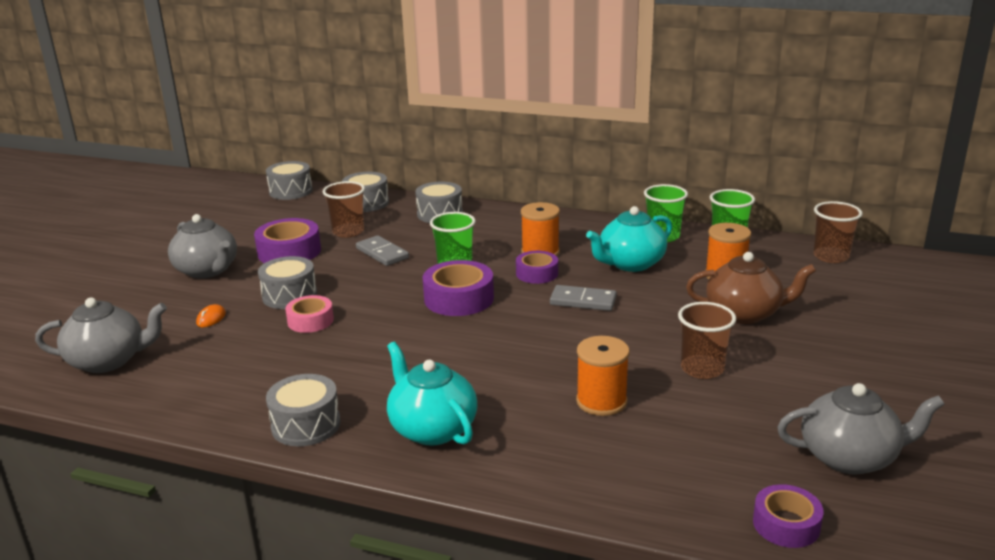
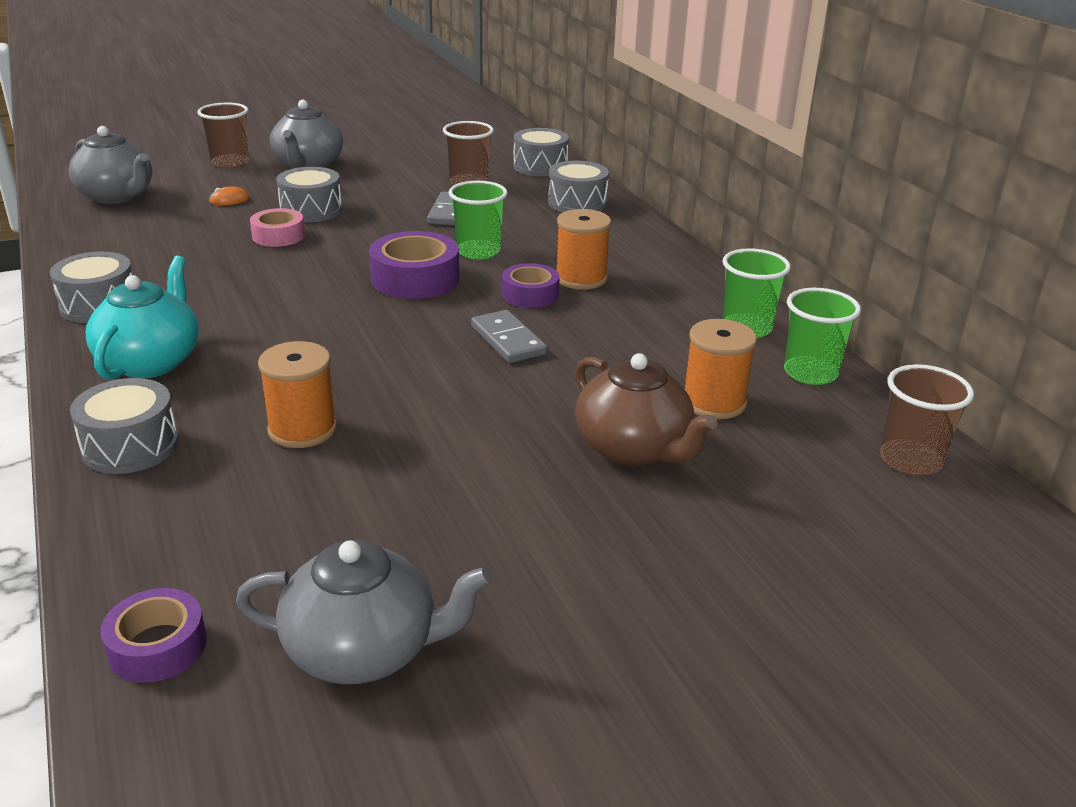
camera: 45 degrees right, 5 degrees up
purple tape [254,218,321,263] -> none
grey drum [266,161,313,200] -> grey drum moved to [70,378,179,474]
turquoise teapot [586,206,672,272] -> none
brown cup [678,302,736,379] -> brown cup moved to [197,103,249,169]
grey teapot [777,383,945,475] -> grey teapot turned 45 degrees counterclockwise [236,540,492,684]

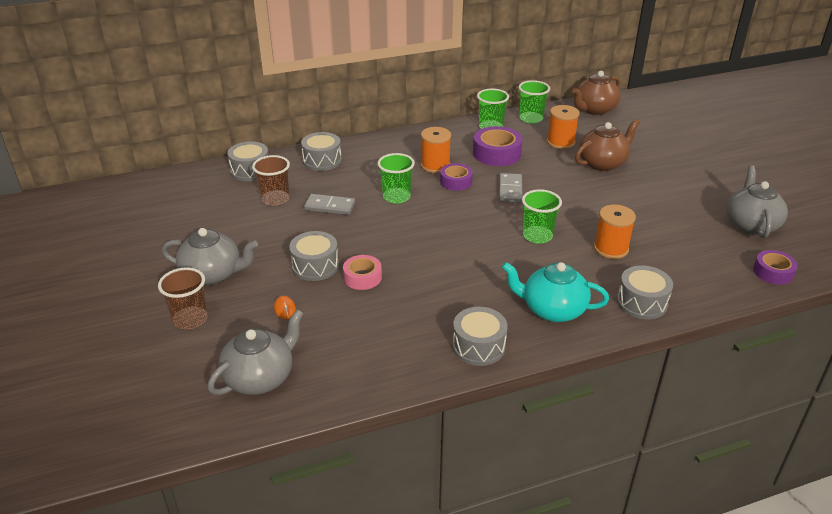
camera: 85 degrees left, 5 degrees up
purple tape [369,231,459,299] -> purple tape moved to [473,126,523,166]
grey domino [471,310,547,363] -> grey domino turned 60 degrees counterclockwise [499,173,523,203]
brown cup [880,364,974,476] -> brown teapot [572,71,621,115]
none -> green cup [522,189,562,244]

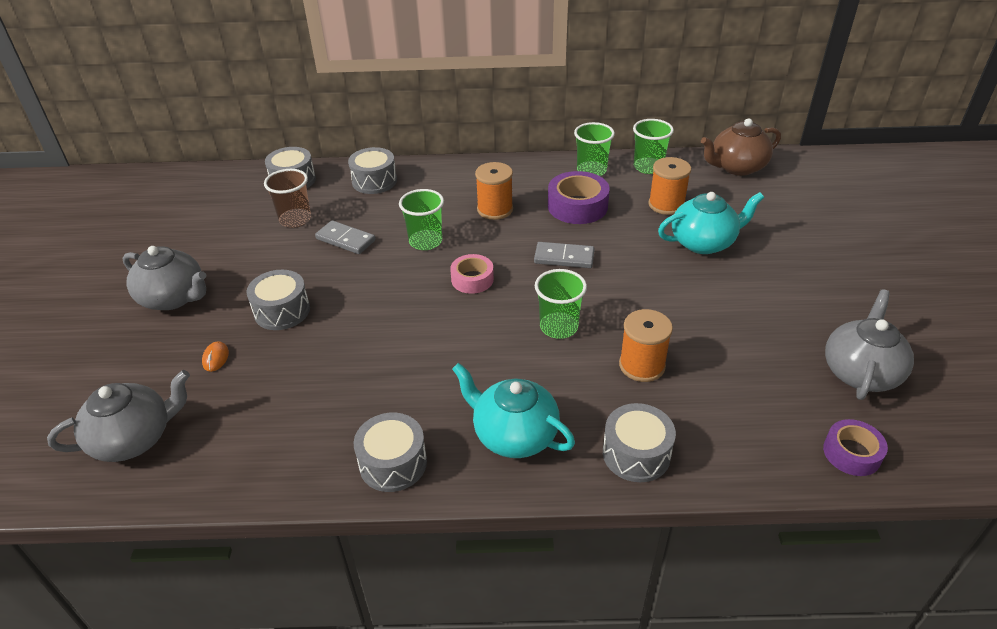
camera: 20 degrees right, 5 degrees up
brown cup [158,267,208,329] -> none
pink tape [343,255,382,290] -> pink tape moved to [450,254,494,294]
purple tape [440,163,473,191] -> none
grey domino [499,173,523,203] -> grey domino turned 75 degrees clockwise [534,242,595,268]
brown teapot [575,119,640,171] -> turquoise teapot [658,192,764,254]

